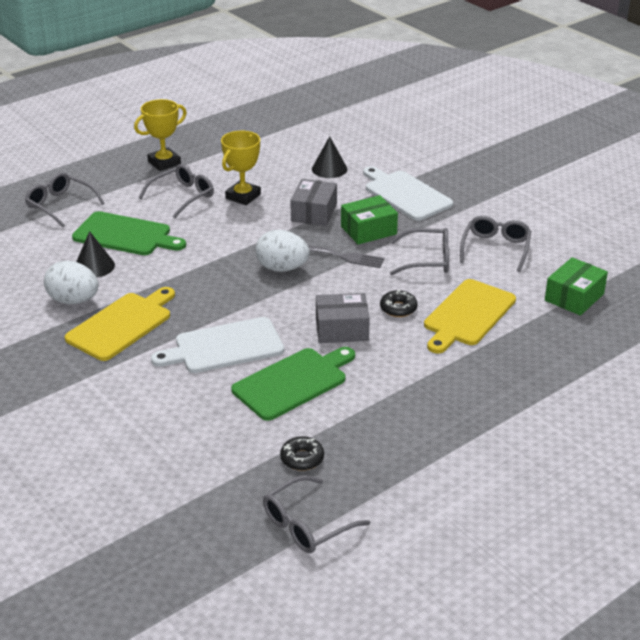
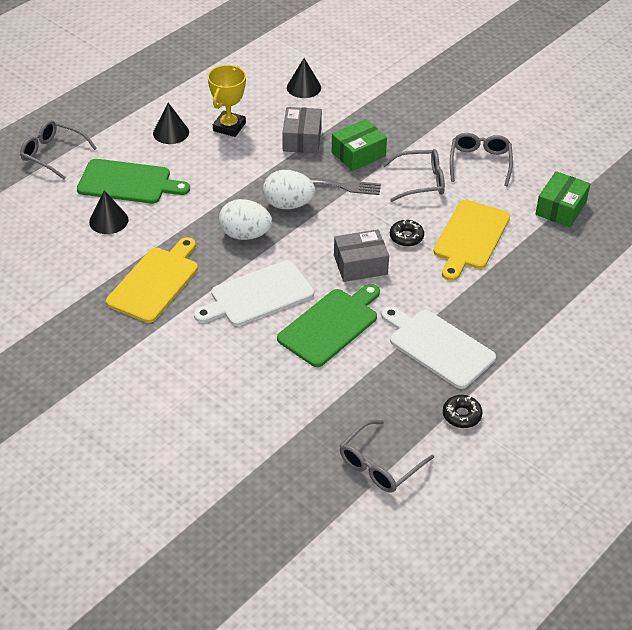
camera: 10 degrees left, 10 degrees up
white egg [44,261,99,304] -> white egg moved to [219,199,272,240]
yellow trophy [134,99,187,171] -> none
grey glasses [139,164,214,219] -> black cone [153,103,189,144]
black donut [280,436,324,471] -> black donut moved to [443,395,483,428]
white cutting board [363,166,453,221] -> white cutting board moved to [381,306,496,389]

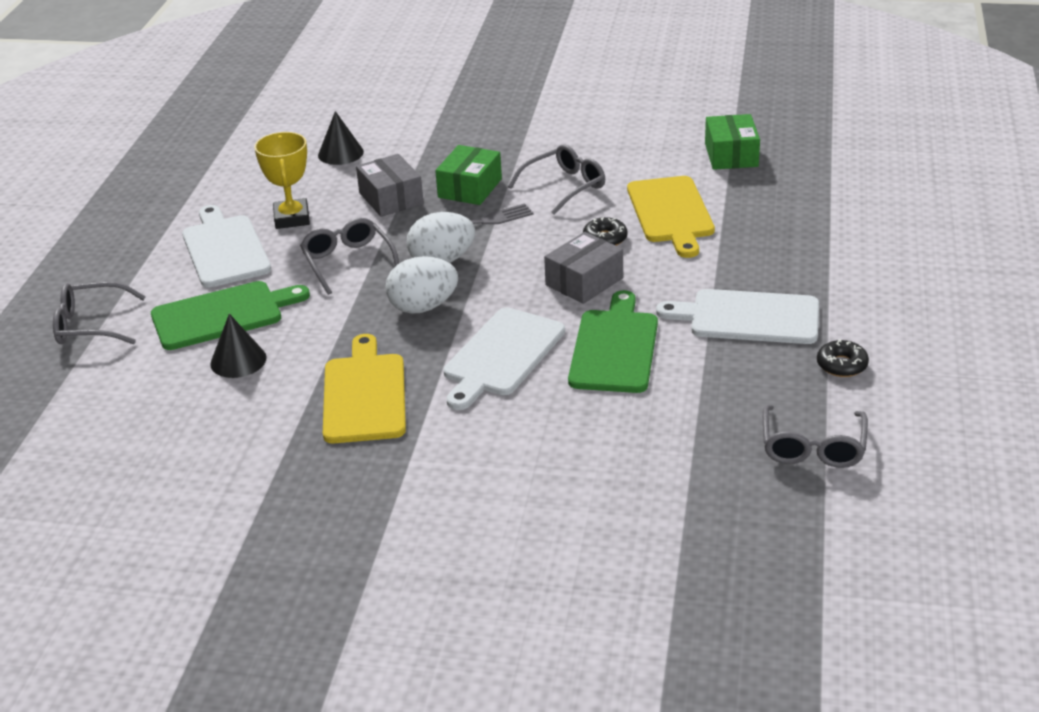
camera: 30 degrees left, 10 degrees down
black cone [153,103,189,144] -> white cutting board [182,205,271,288]
grey glasses [450,133,513,186] -> grey glasses moved to [300,218,399,295]

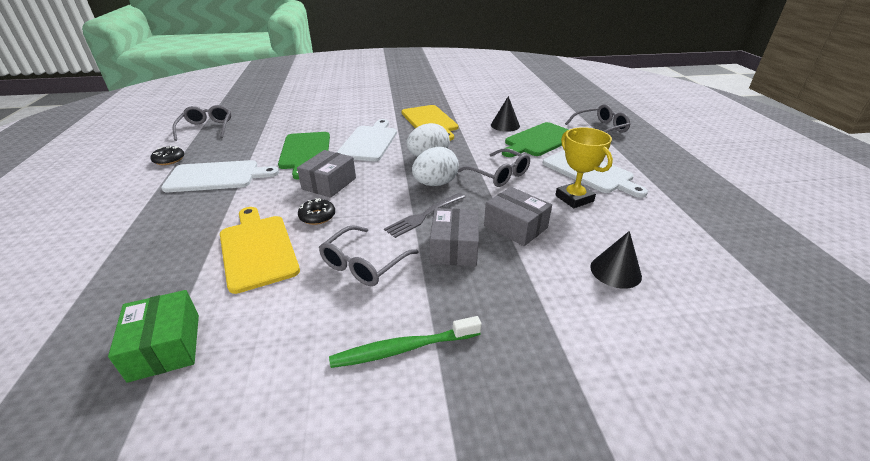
camera: 160 degrees right, 0 degrees up
green box [435,145,502,205] -> grey box [430,208,479,266]
none -> green toothbrush [329,316,482,368]

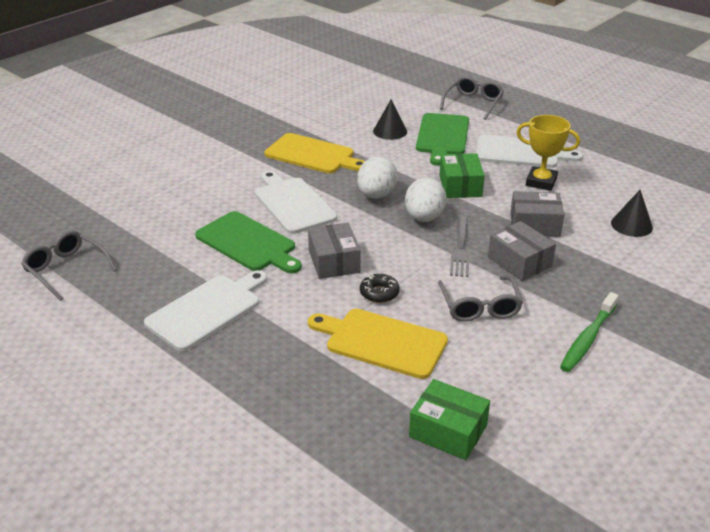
camera: 40 degrees left, 0 degrees up
black donut [150,146,184,165] -> none
grey glasses [458,148,530,187] -> green box [439,153,485,198]

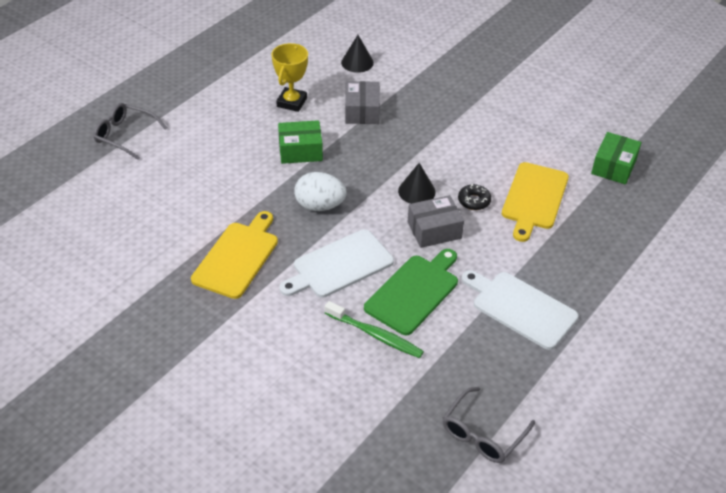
camera: 95 degrees left, 10 degrees up
black cone [373,100,407,140] -> black cone moved to [398,163,436,204]
white egg [405,178,447,222] -> none
green cutting board [416,113,469,166] -> none
grey glasses [438,276,523,322] -> none
grey fork [450,216,470,277] -> none
white cutting board [476,135,583,168] -> none
grey box [488,221,556,281] -> none
green toothbrush [560,292,619,372] -> green toothbrush moved to [325,301,424,358]

